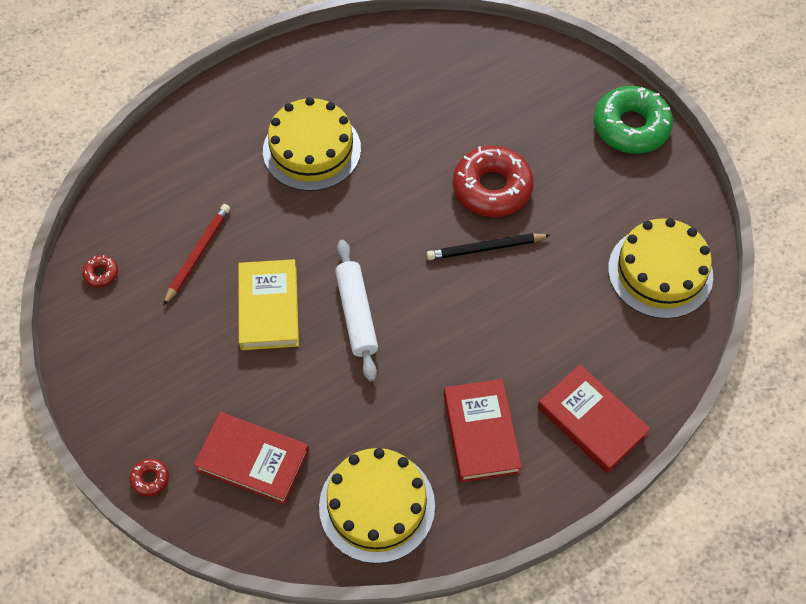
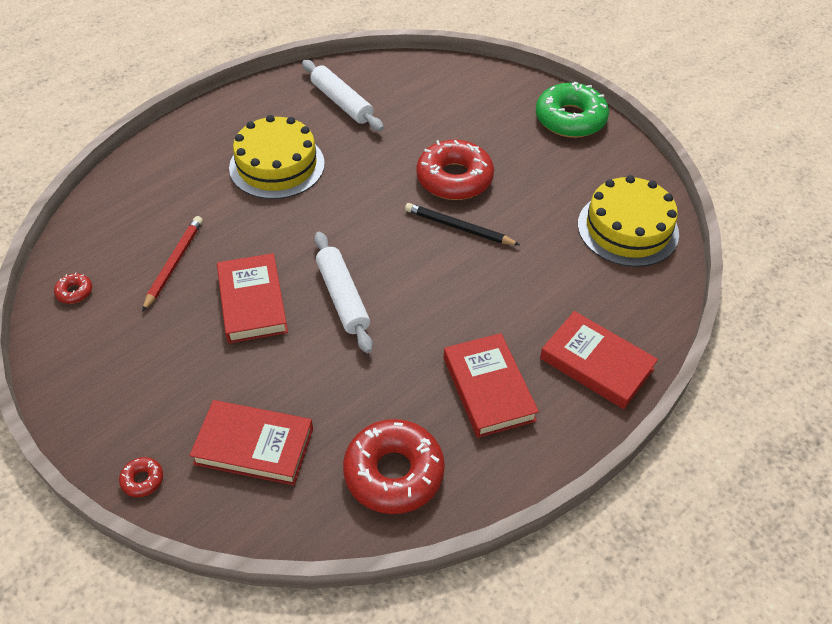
camera: 10 degrees left, 10 degrees down
yellow book [238,259,299,350] -> red book [217,253,288,343]
yellow cake [319,448,435,564] -> red donut [343,419,445,514]
black pencil [427,233,550,260] -> black pencil turned 45 degrees clockwise [405,203,520,245]
none -> white rolling pin [302,60,384,131]

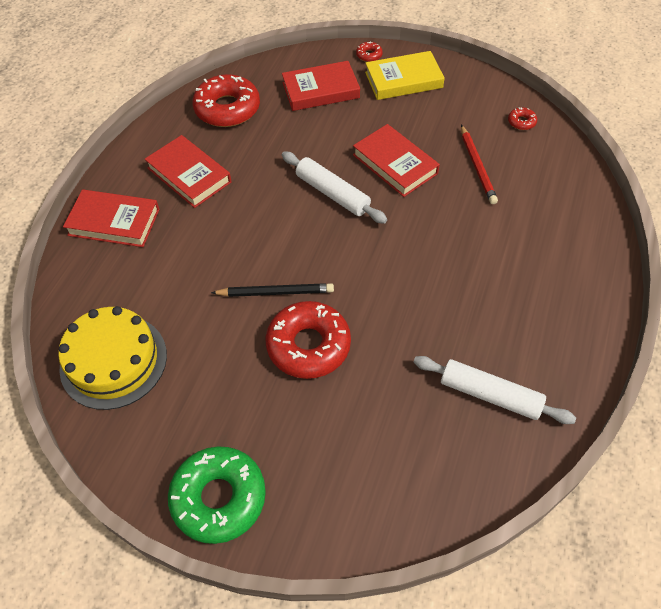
camera: 155 degrees right, 5 degrees up
yellow cake [229,115,325,199] -> none
none -> yellow book [365,51,445,100]

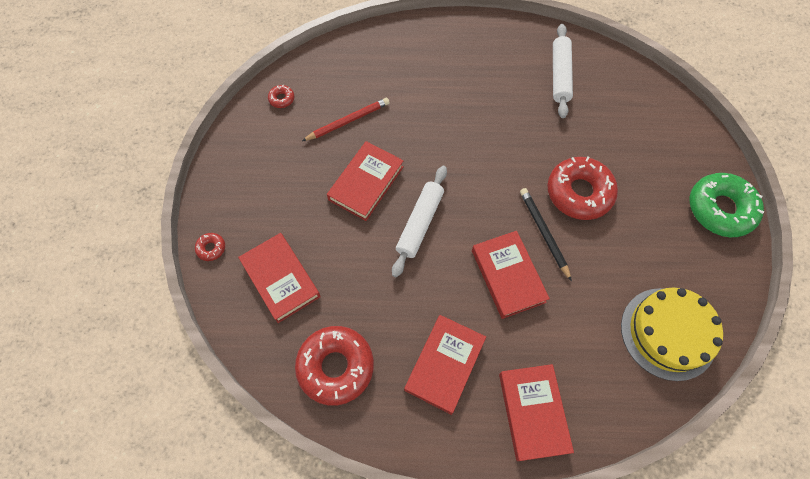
camera: 110 degrees left, 10 degrees up
yellow book [365,51,445,100] -> none
none -> red book [472,231,550,319]

